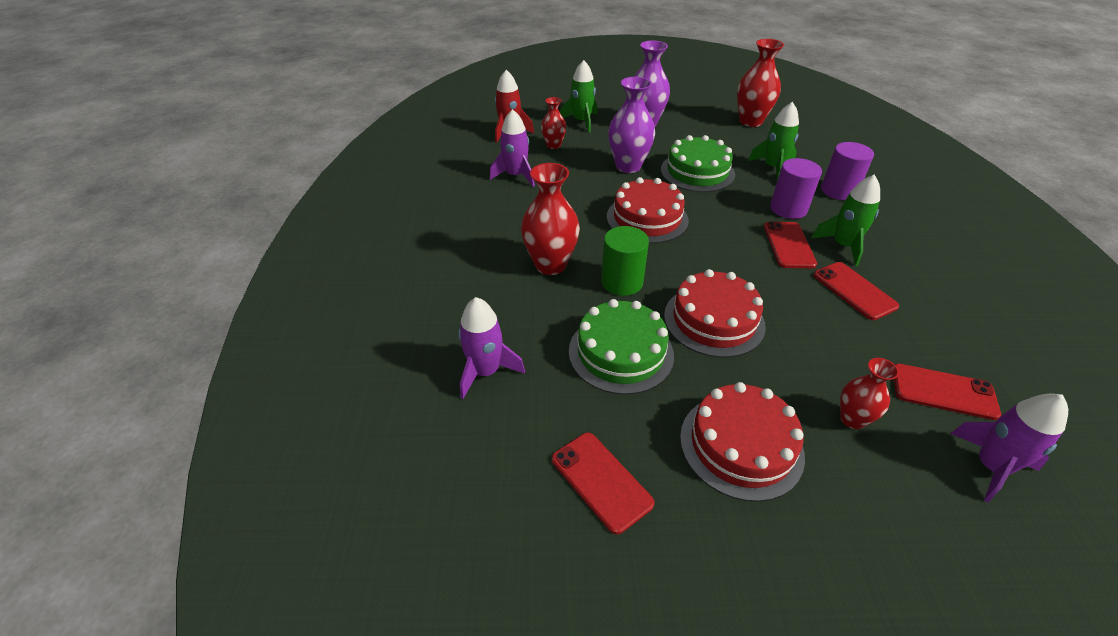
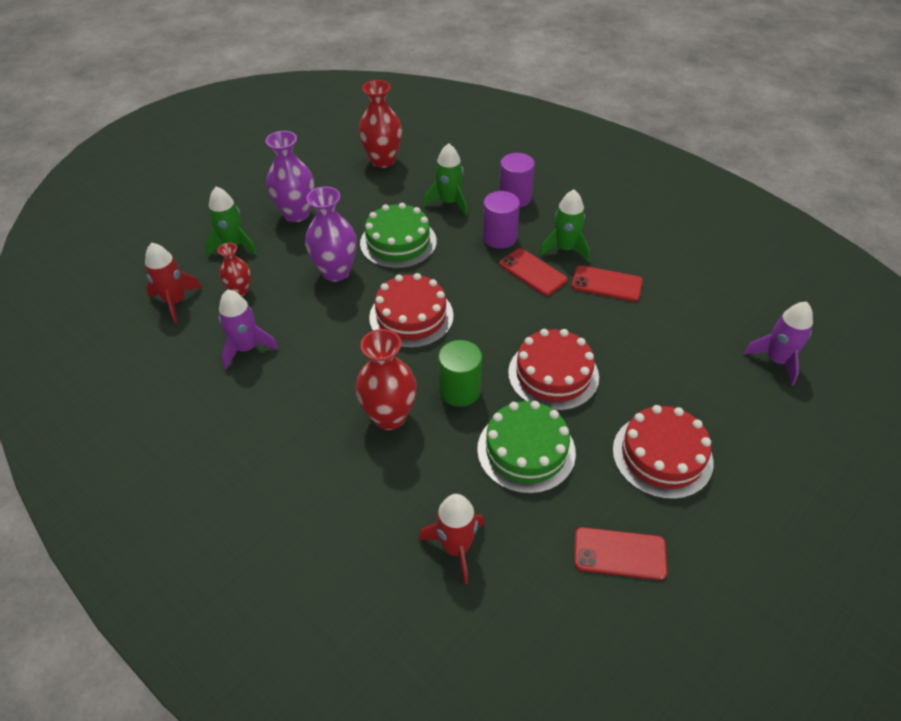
camera: 45 degrees left, 5 degrees up
purple rocket [458,297,525,399] -> red rocket [419,494,484,584]
red vase [840,358,899,429] -> none
red phone [894,364,1001,420] -> none

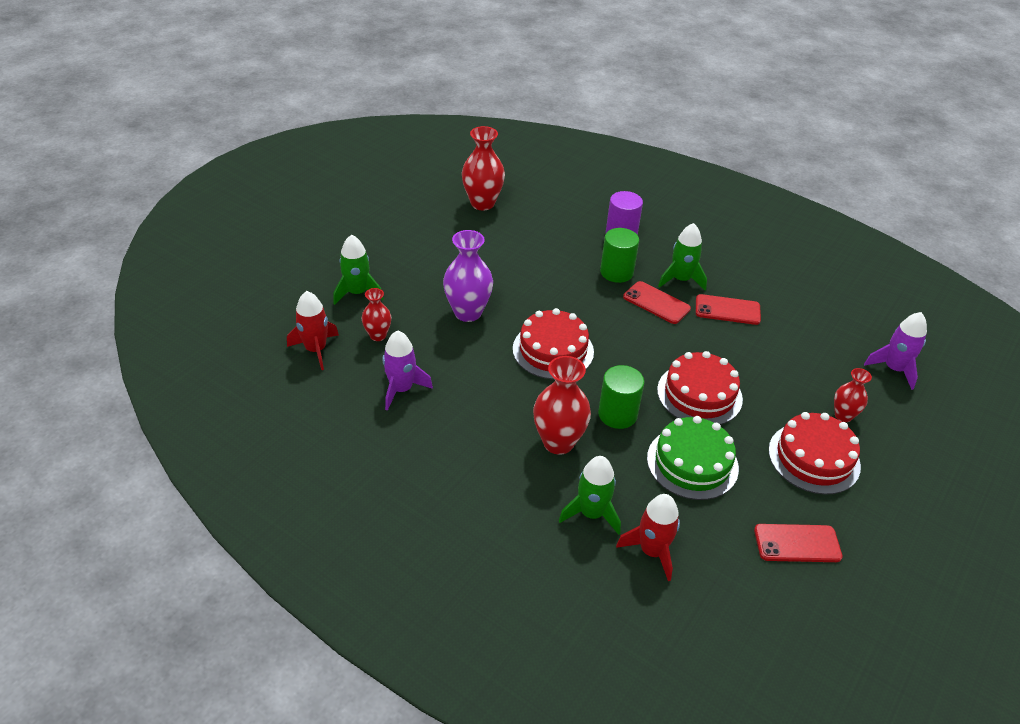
camera: 10 degrees left, 5 degrees down
purple vase [266,131,314,222] -> none
green cake [360,203,437,269] -> none
green rocket [423,143,467,215] -> green rocket moved to [559,456,621,535]
purple cylinder [483,191,520,249] -> green cylinder [600,228,639,283]
none -> red vase [834,368,872,422]

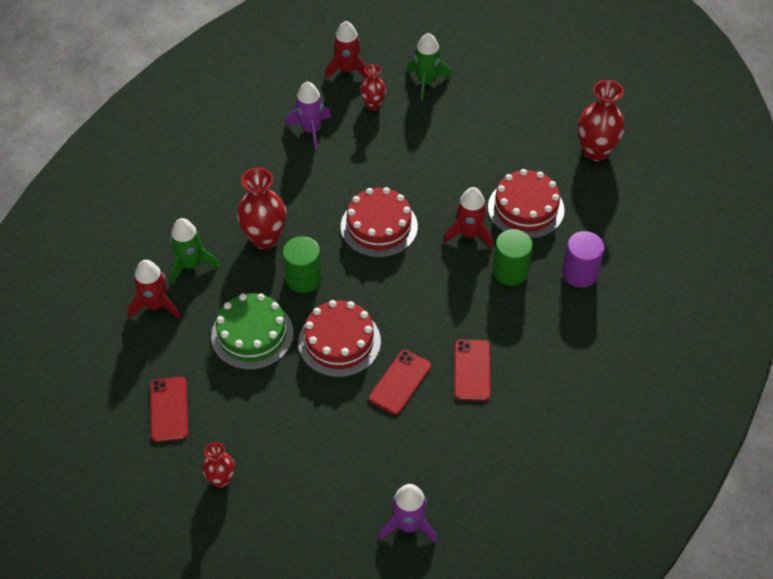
camera: 85 degrees right, 10 degrees up
purple vase [443,230,493,322] -> none
red phone [623,281,691,324] -> red phone moved to [369,350,431,415]
green rocket [658,223,707,291] -> none
red cake [769,412,861,495] -> red cake moved to [488,169,565,239]
red vase [834,368,872,422] -> red vase moved to [202,442,235,488]
none -> red rocket [443,187,493,249]

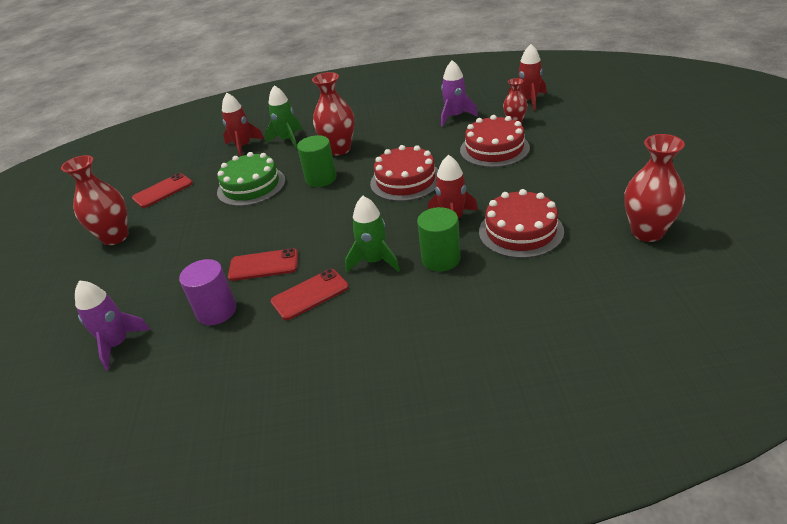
camera: 60 degrees right, 15 degrees down
red vase [202,442,235,488] -> red vase [61,155,129,245], size x1.72
red cake [298,300,381,377] -> red cake moved to [460,115,530,168]
green rocket [407,33,451,101] -> green rocket moved to [345,196,400,272]
purple cylinder [562,231,605,288] -> purple cylinder moved to [179,259,236,325]

